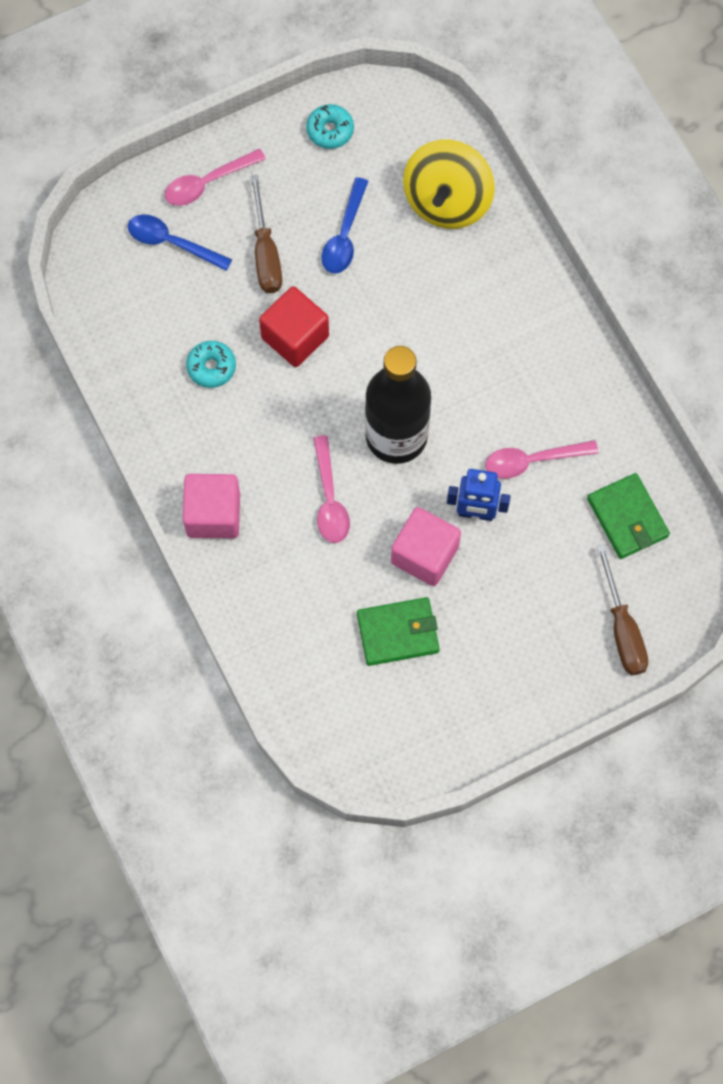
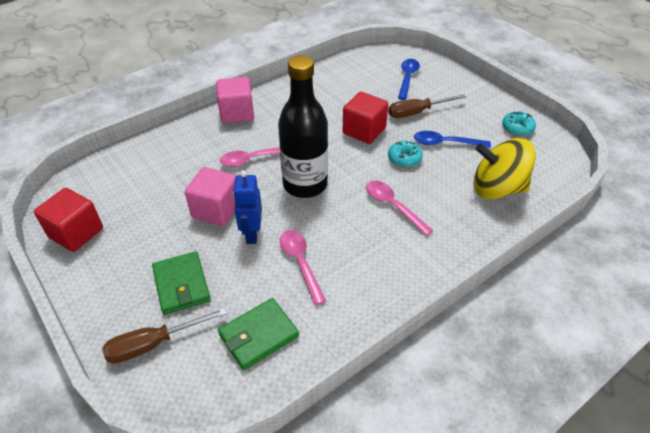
camera: 80 degrees right, 25 degrees down
pink spoon [164,149,266,206] -> pink spoon moved to [366,181,433,236]
turquoise donut [186,341,236,388] -> turquoise donut moved to [388,141,423,167]
green wallet [357,597,440,666] -> green wallet moved to [152,251,211,315]
none -> red cube [34,188,103,252]

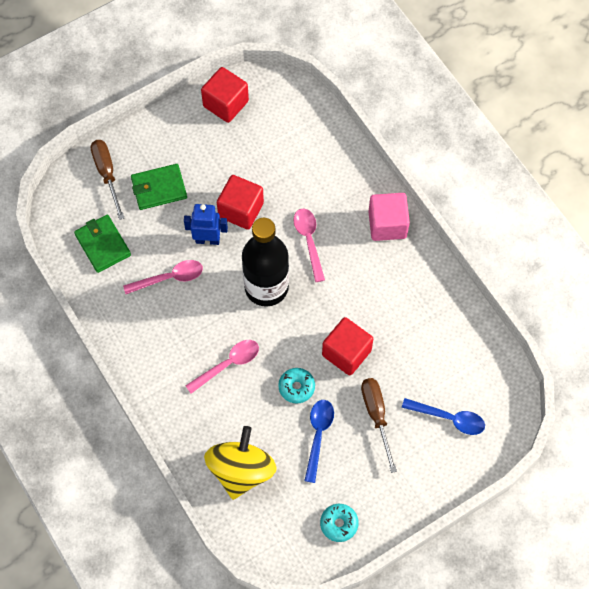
camera: 95 degrees right, 20 degrees up
pink cube [185,167,236,226] -> red cube [217,175,264,230]

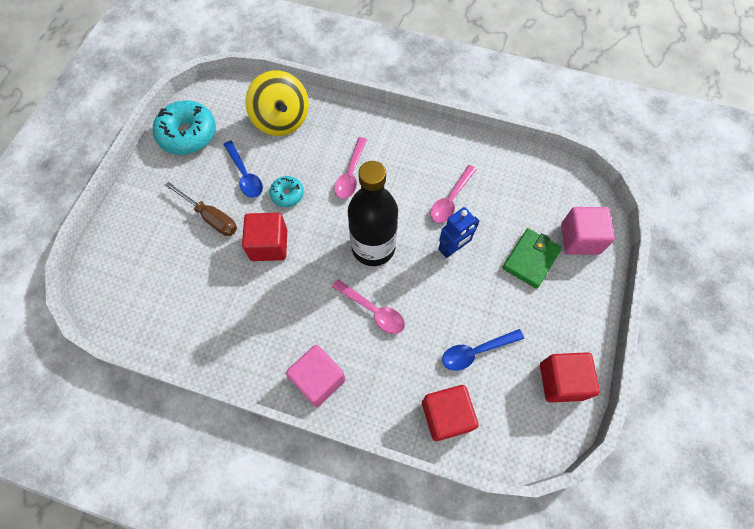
camera: 140 degrees right, 0 degrees up
green wallet [74,215,131,273] -> none
brown screwdriver [91,140,124,220] -> pink cube [561,207,615,255]
red cube [217,175,264,230] -> red cube moved to [422,385,479,441]
turquoise donut [320,504,359,542] -> turquoise donut [153,100,216,155], size x1.88
blue spoon [402,398,485,435] -> blue spoon moved to [442,329,524,371]

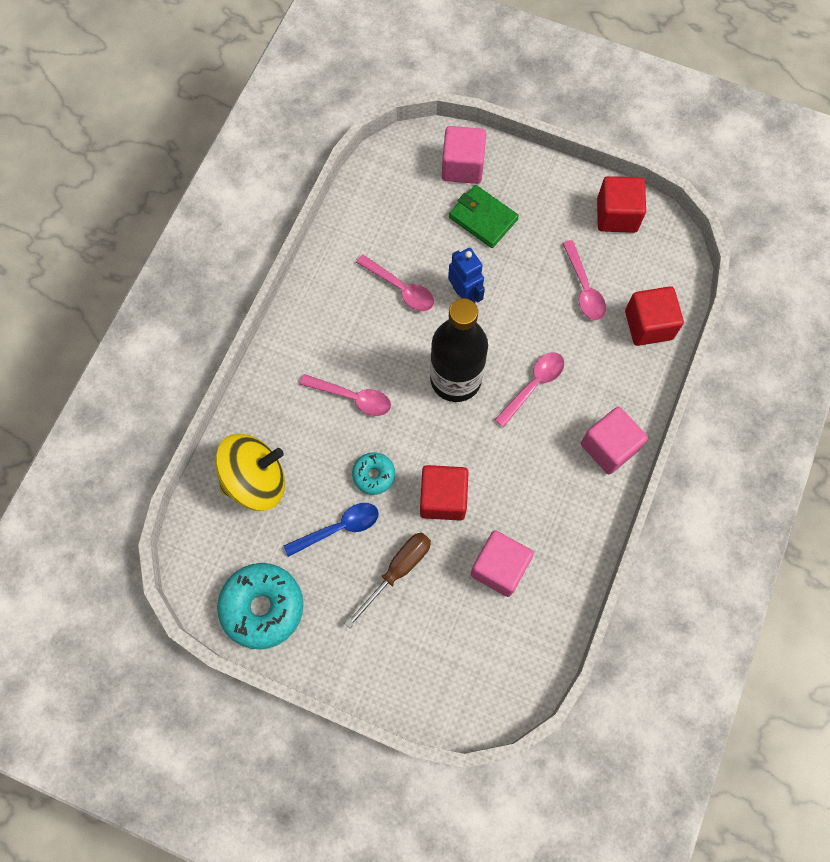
camera: 85 degrees left, 5 degrees up
blue spoon [442,329,524,371] -> pink spoon [562,240,606,320]
none -> pink cube [471,530,534,597]

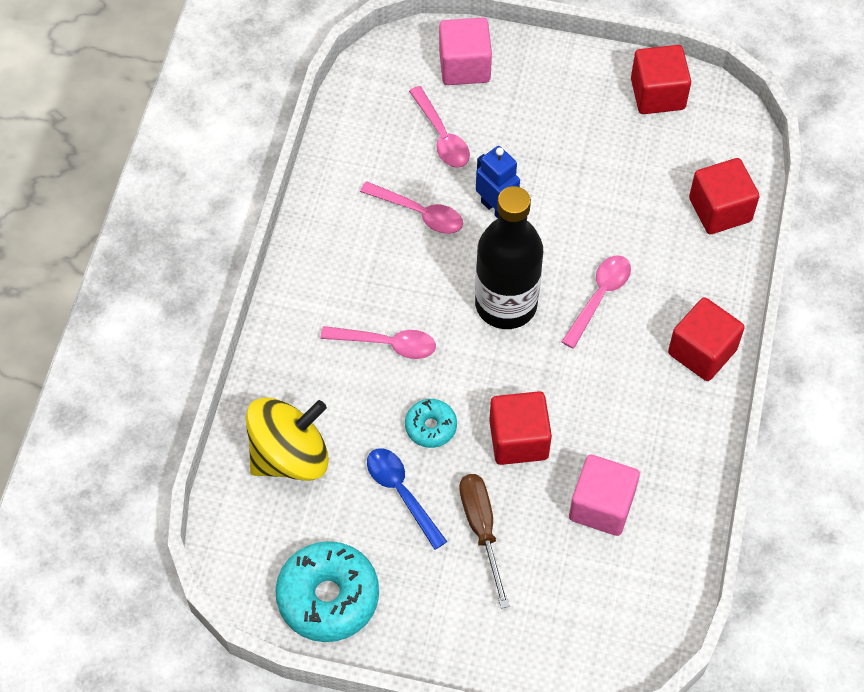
camera: 10 degrees left, 10 degrees down
blue spoon [283,503,379,557] -> blue spoon turned 90 degrees counterclockwise [367,448,447,550]
brown screwdriver [345,532,431,628] -> brown screwdriver turned 45 degrees counterclockwise [459,474,510,609]
green wallet [449,185,519,248] -> none
pink spoon [562,240,606,320] -> pink spoon moved to [409,86,470,168]
pink cube [581,407,648,474] -> red cube [668,297,745,381]

